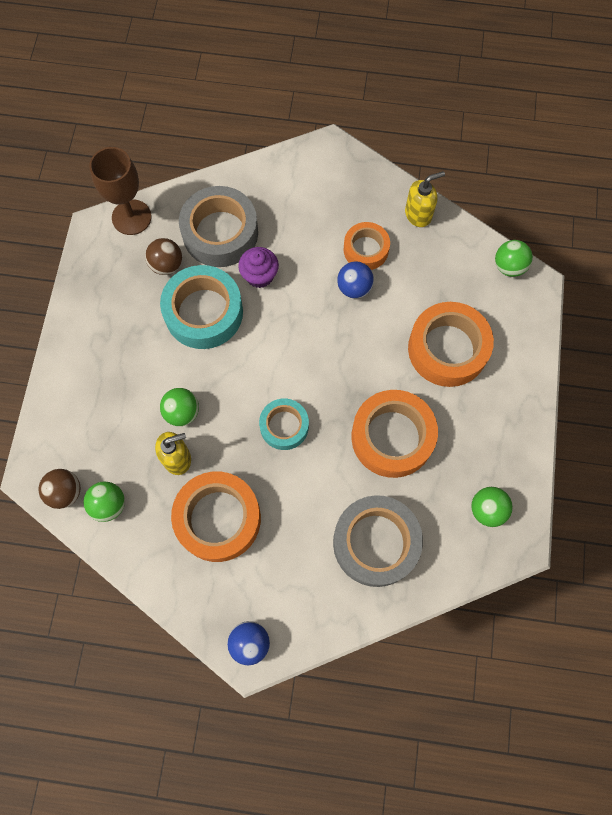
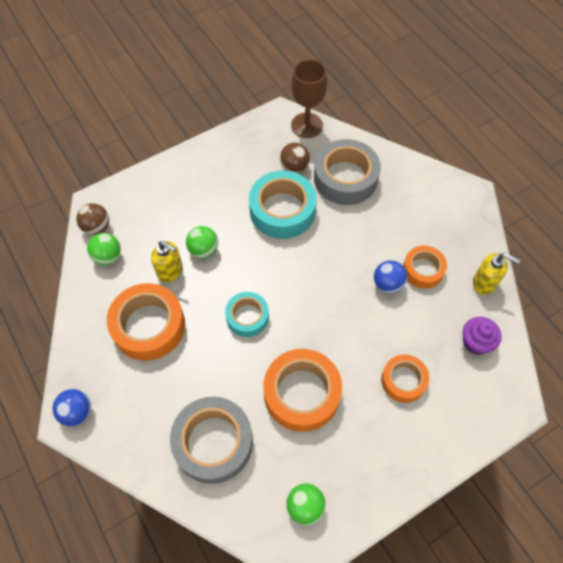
camera: 50 degrees right, 10 degrees down
purple cupcake [238,247,279,288] -> purple cupcake moved to [463,317,502,355]
orange tape [408,302,494,387] -> orange tape [381,354,429,403], size x0.59
green ball [495,240,533,277] -> none

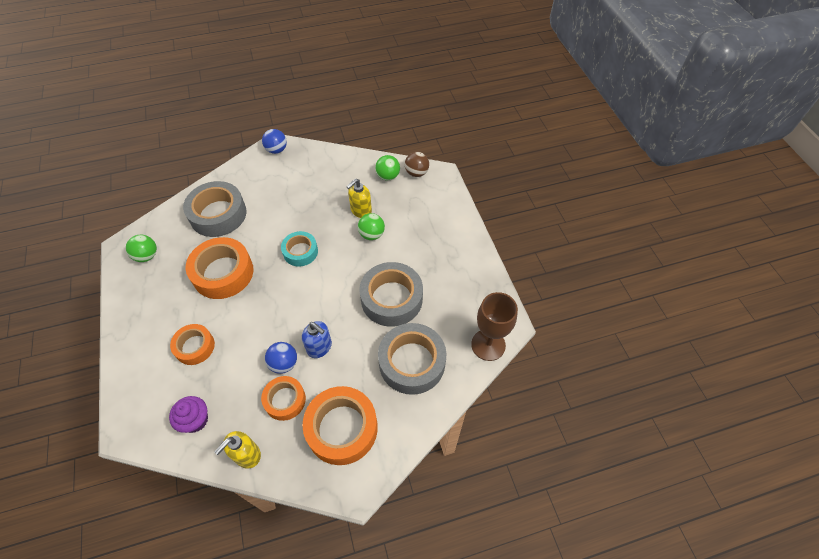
camera: 105 degrees right, 5 degrees down
orange tape [107,283,185,361] -> orange tape moved to [302,386,378,465]
turquoise tape [249,171,317,239] -> grey tape [359,262,423,327]
brown ball [280,142,310,173] -> none
none -> blue soap dispenser [302,321,332,358]

